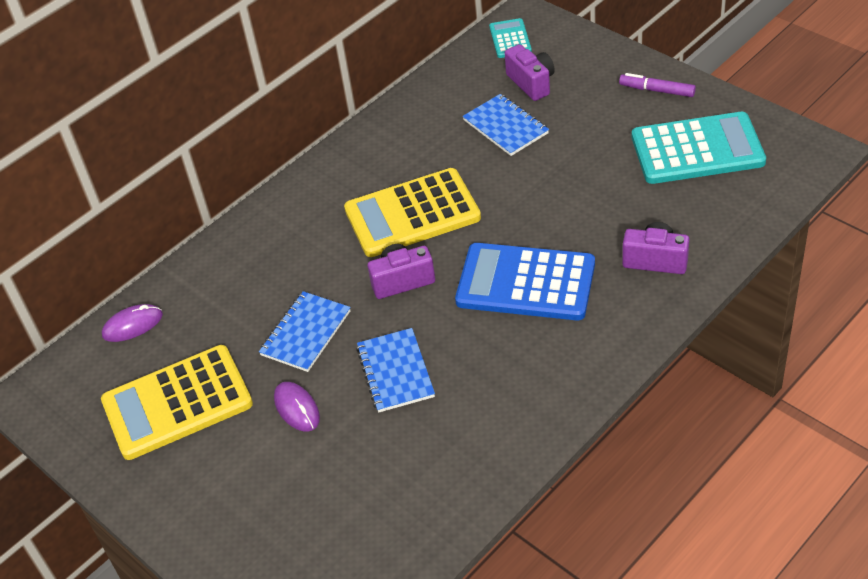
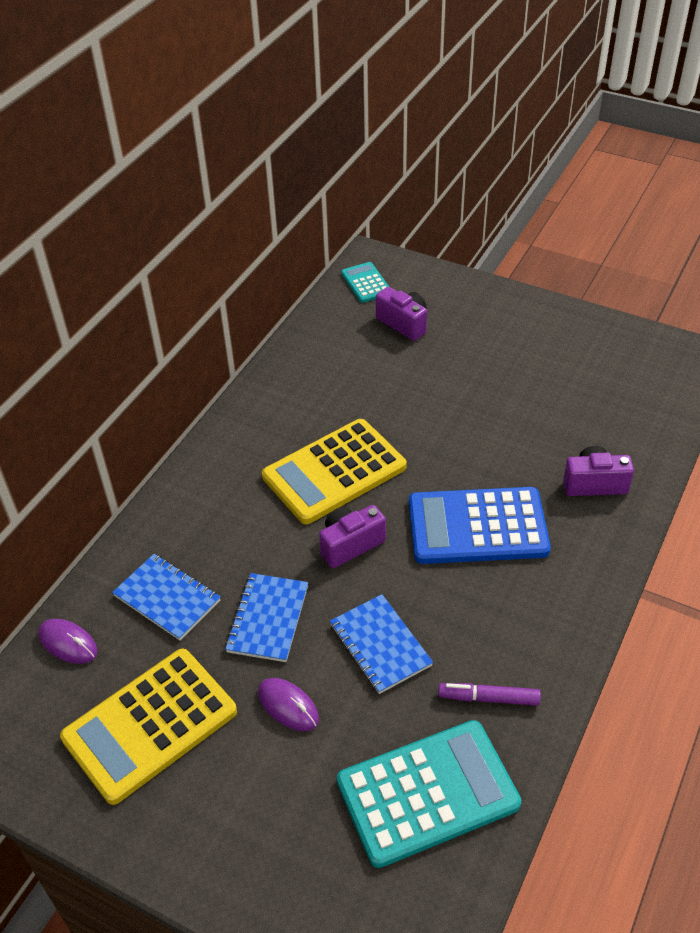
camera: 20 degrees left, 0 degrees up
purple mouse [102,304,163,342] -> purple mouse turned 75 degrees clockwise [38,619,98,664]
blue notebook [462,94,549,156] -> blue notebook moved to [112,554,220,640]
purple marker [619,73,696,97] -> purple marker moved to [438,683,541,706]
turquoise calculator [632,112,766,184] -> turquoise calculator moved to [337,720,521,868]

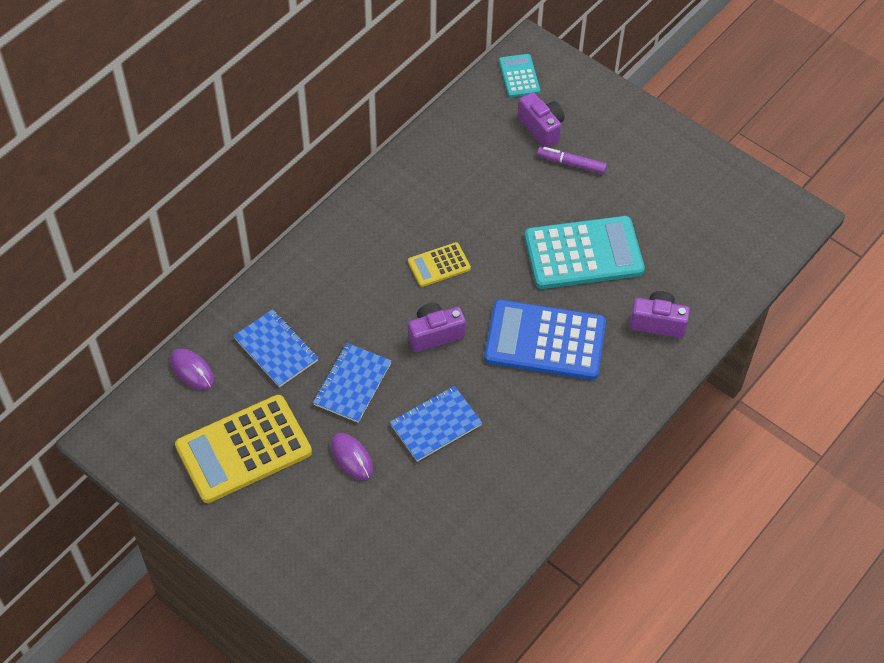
camera: 10 degrees right, 10 degrees up
yellow calculator [262,419,407,524] -> yellow calculator [408,242,471,287], size x0.50
blue notebook [330,594,433,694] -> blue notebook turned 75 degrees clockwise [390,386,482,462]
turquoise calculator [337,720,521,868] -> turquoise calculator moved to [524,216,645,289]
purple marker [438,683,541,706] -> purple marker moved to [537,147,607,174]

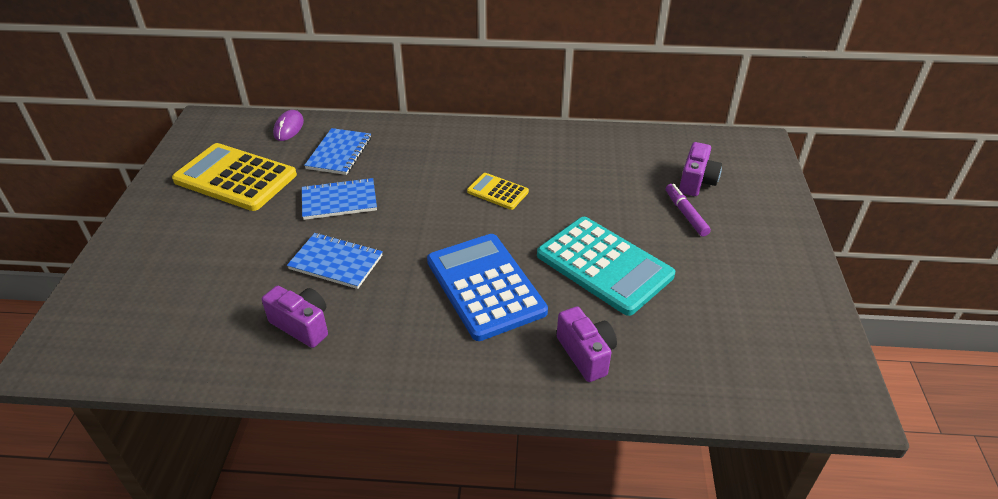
camera: 55 degrees right, 15 degrees down
purple mouse [331,433,373,480] -> none
purple camera [408,303,466,352] -> purple camera moved to [262,286,328,348]
turquoise calculator [499,54,540,97] -> none

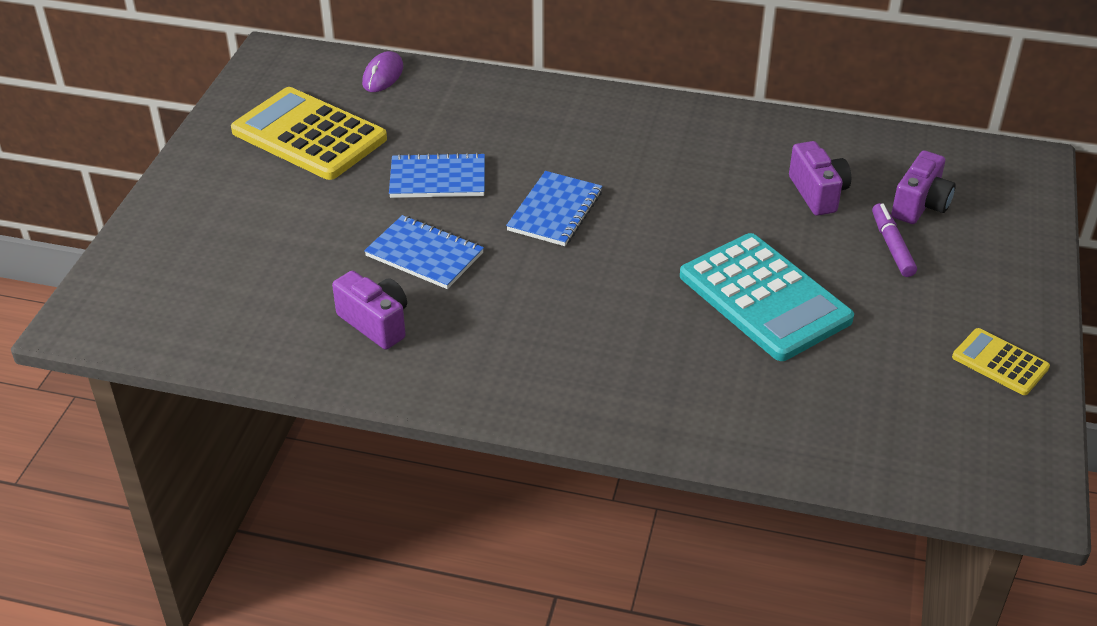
camera: 10 degrees right, 0 degrees up
blue notebook [304,128,371,175] -> blue notebook moved to [506,171,602,246]
blue calculator [427,234,548,341] -> none
yellow calculator [467,173,529,210] -> yellow calculator moved to [952,328,1050,395]
purple camera [557,307,617,382] -> purple camera moved to [789,141,851,216]

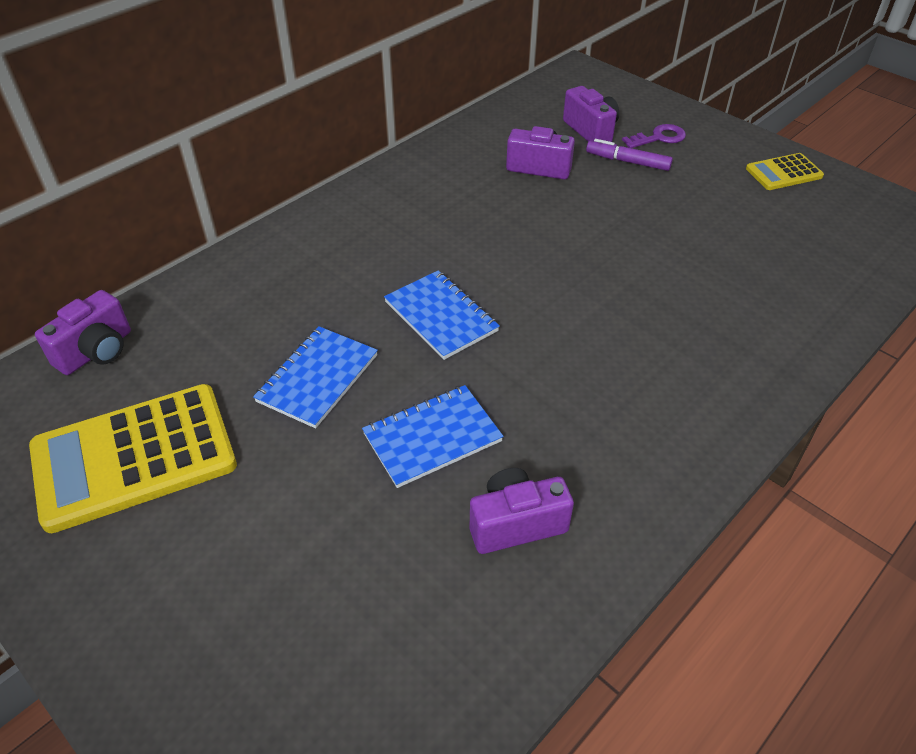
camera: 60 degrees left, 5 degrees up
purple mouse [362,51,403,92] -> purple camera [35,290,131,375]
turquoise calculator [680,233,854,361] -> none
none -> purple key [622,124,686,148]

